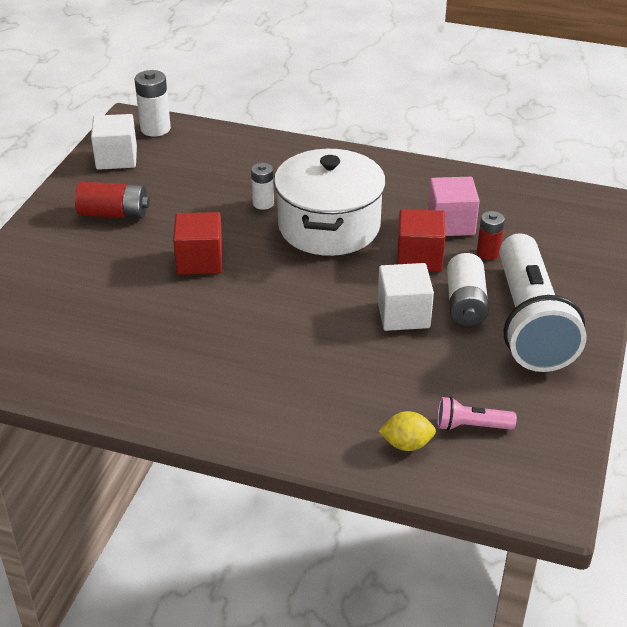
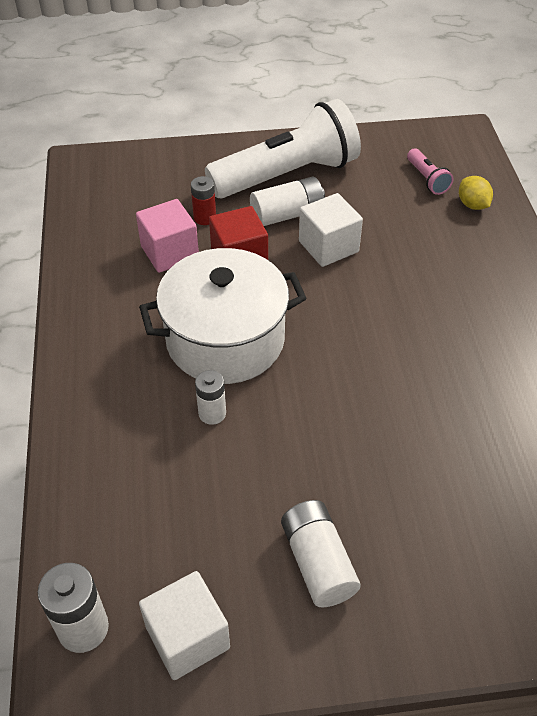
camera: 115 degrees left, 10 degrees up
red battery [75,182,150,219] -> white battery [281,500,361,607]
red cube [173,212,223,275] -> none

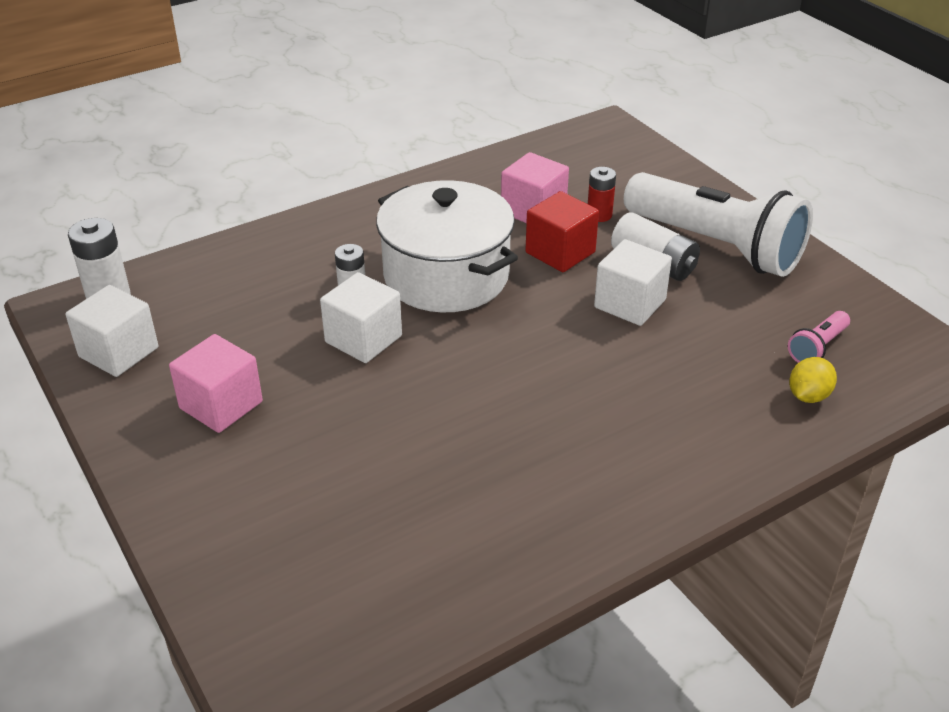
camera: 65 degrees right, 10 degrees down
white battery [281,500,361,607] -> pink cube [169,334,263,433]
none -> white cube [320,272,402,363]

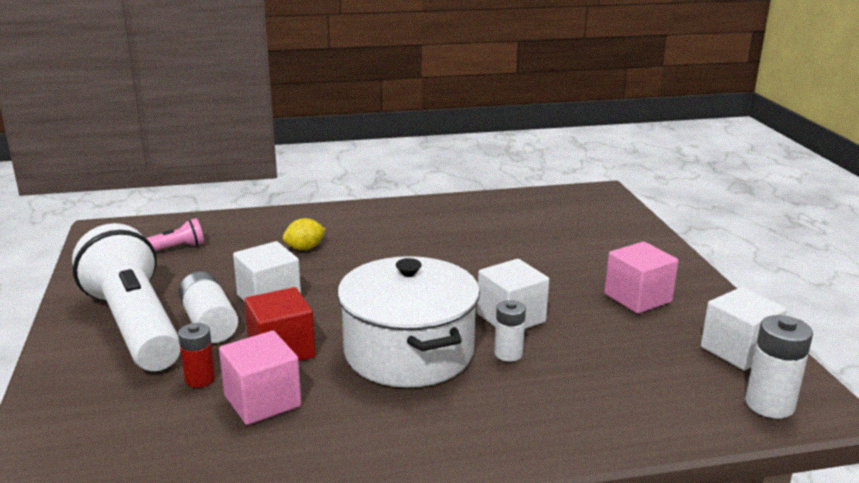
camera: 160 degrees left, 15 degrees down
yellow lemon [789,357,837,403] -> yellow lemon moved to [283,218,326,250]

